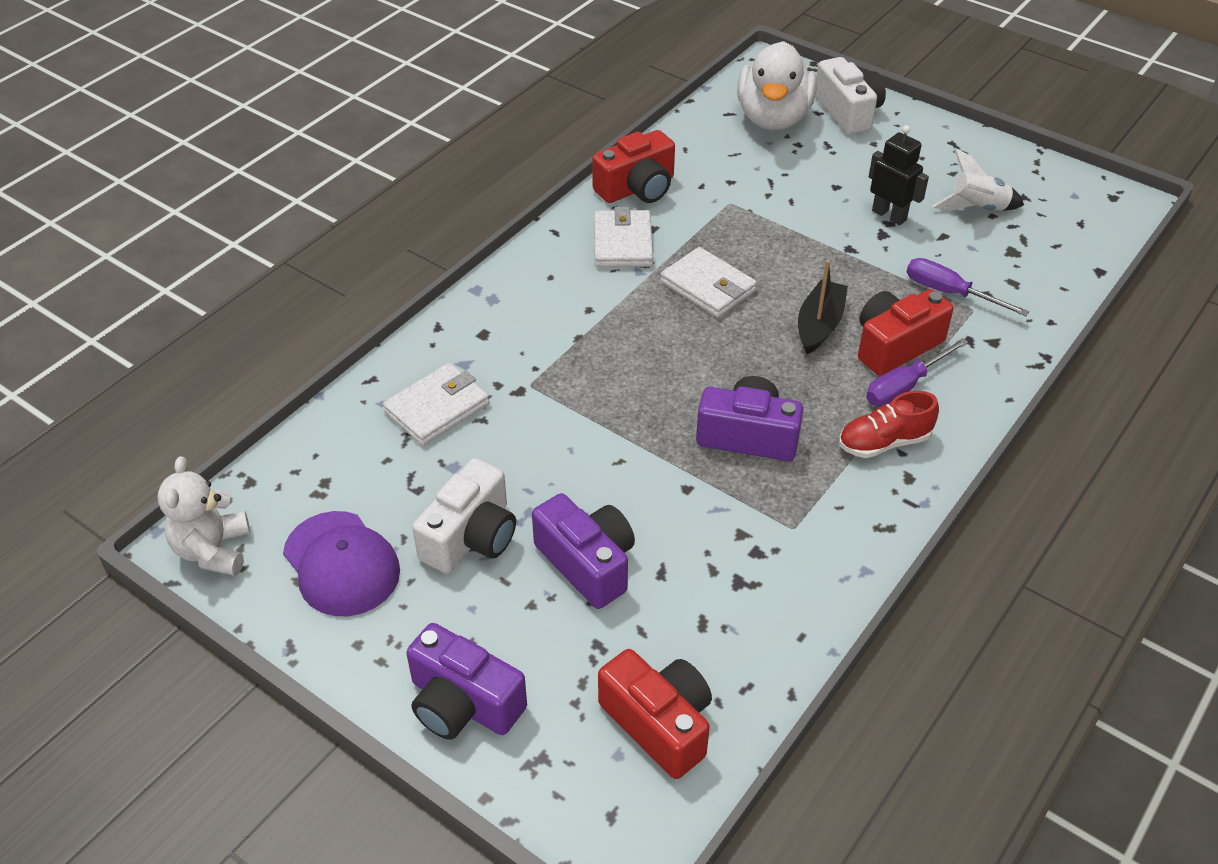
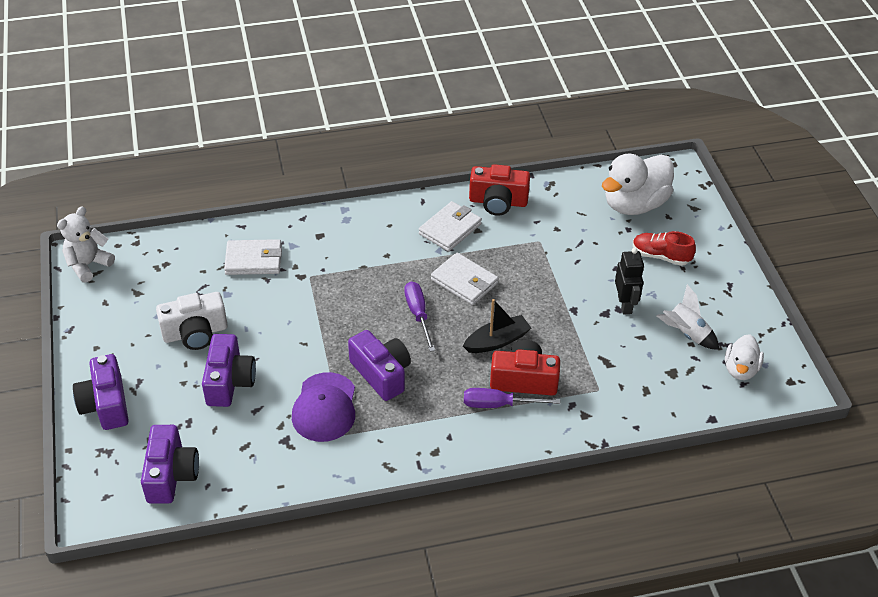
camera: 40 degrees right, 0 degrees up
purple cap [283,511,400,616] -> purple cap moved to [292,372,355,442]
red camera [598,649,712,779] -> purple camera [141,425,199,504]
white wallet [660,247,757,318] -> white wallet turned 45 degrees counterclockwise [431,252,499,305]
white camera [815,57,886,134] -> none
red shoe [839,391,939,458] -> red shoe moved to [633,231,696,266]
purple screwdriver [907,258,1029,316] -> purple screwdriver moved to [404,281,435,352]
none -> white duck [725,334,764,380]

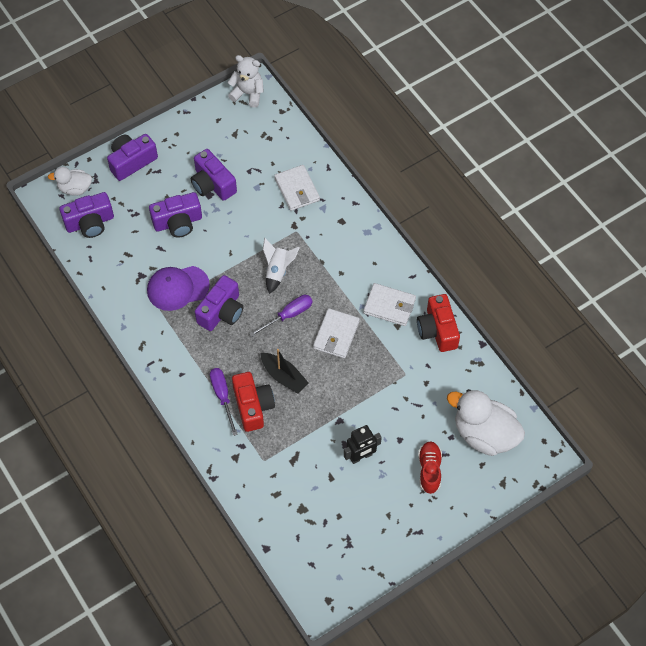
camera: 70 degrees right, 15 degrees up
white camera [156,292,228,350] -> purple camera [191,149,237,201]
white rocket [656,284,719,350] -> white rocket moved to [263,238,300,294]
white duck [725,334,764,380] -> white duck moved to [48,167,92,196]

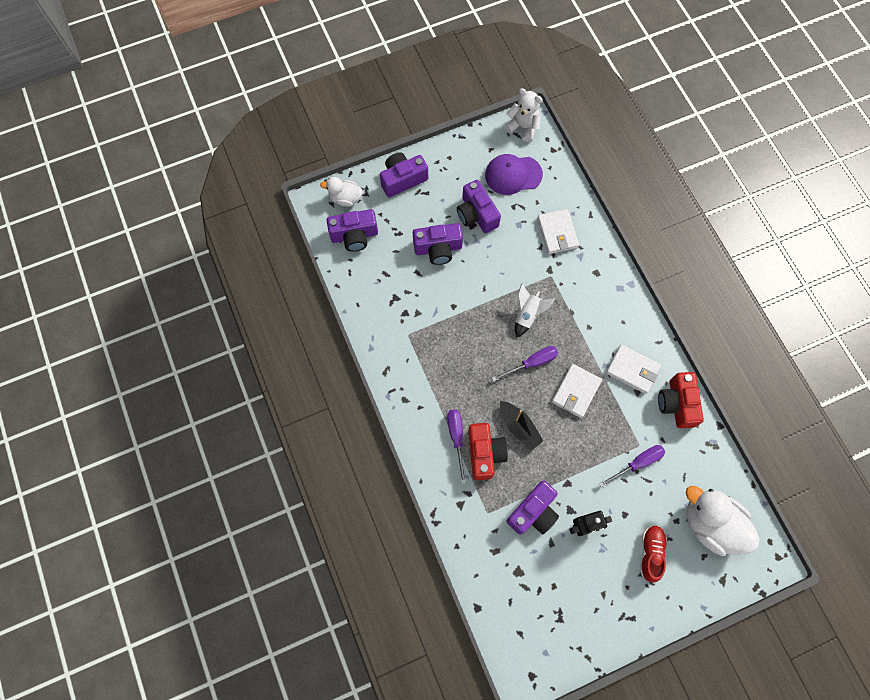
camera: 10 degrees right, 10 degrees up
purple cap [147,266,210,311] -> purple cap moved to [485,154,543,195]
purple camera [195,275,243,331] -> purple camera moved to [506,480,559,535]
none -> purple screwdriver [599,445,665,488]

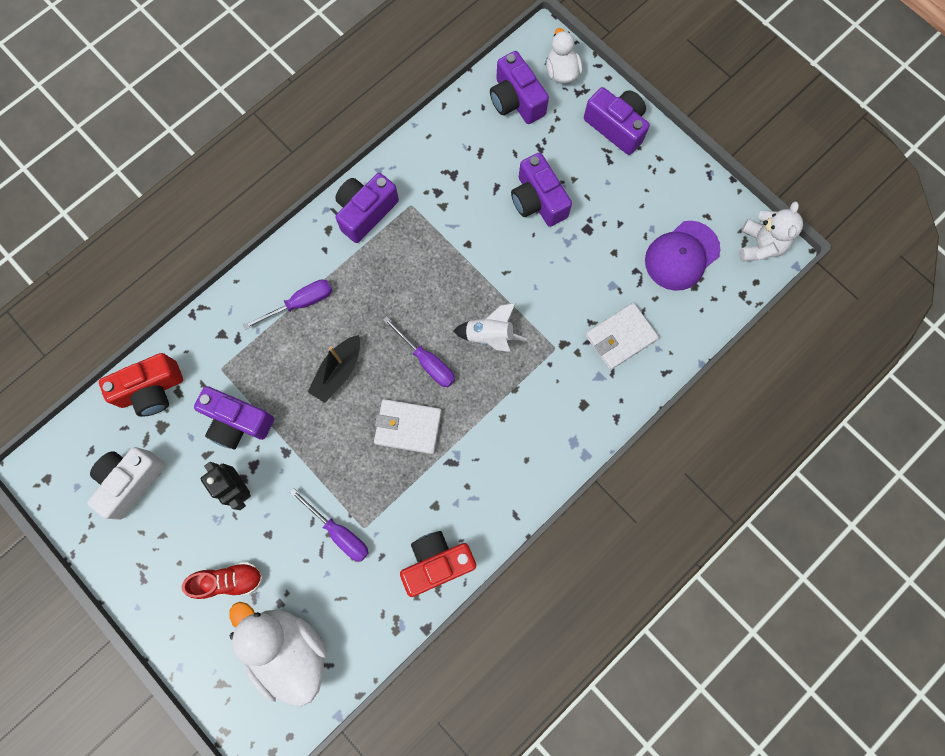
camera: 70 degrees right, 5 degrees up
purple camera [457,180,501,233] -> purple camera moved to [335,173,399,243]
red camera [468,423,508,480] -> red camera moved to [99,353,183,417]
purple cap [485,154,543,195] -> purple cap turned 105 degrees counterclockwise [645,221,720,291]
white wallet [606,345,661,394] -> none
white duck [686,486,760,556] -> white duck turned 60 degrees counterclockwise [229,602,327,707]
none -> white camera [87,447,166,520]

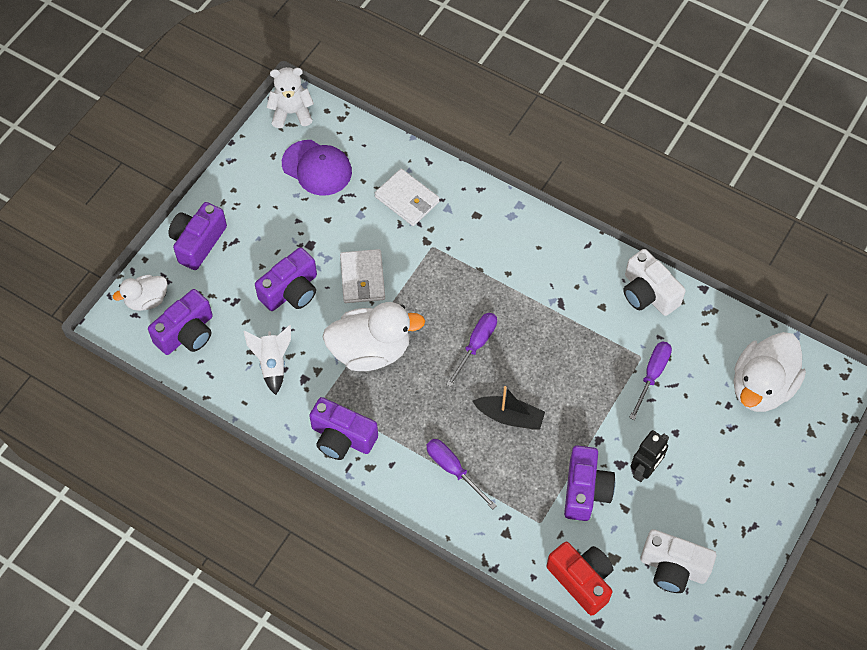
camera: 105 degrees left, 15 degrees down
red shoe [181,562,263,599] -> none
white wallet [374,399,442,454] -> white wallet moved to [340,249,385,303]
red camera [400,531,476,597] -> white camera [623,249,686,316]
white rocket [453,303,527,352] -> white rocket moved to [243,325,291,395]
none -> white duck [323,302,425,371]

